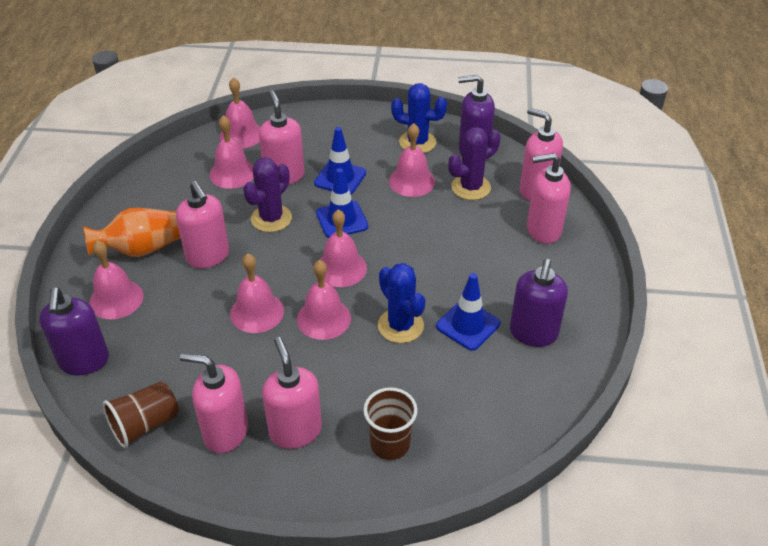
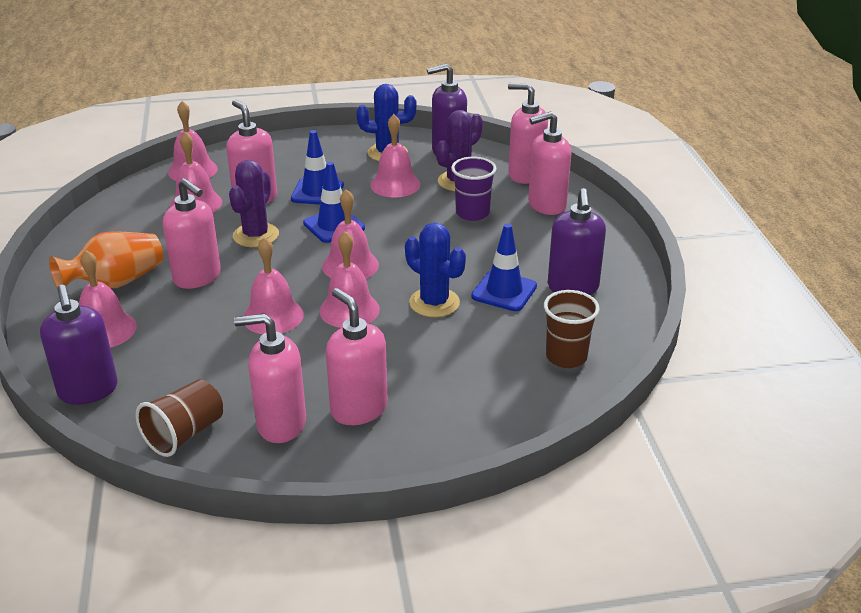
camera: 15 degrees left, 10 degrees down
brown cup [363,387,418,460] -> brown cup moved to [544,290,600,368]
none -> purple cup [451,157,496,221]

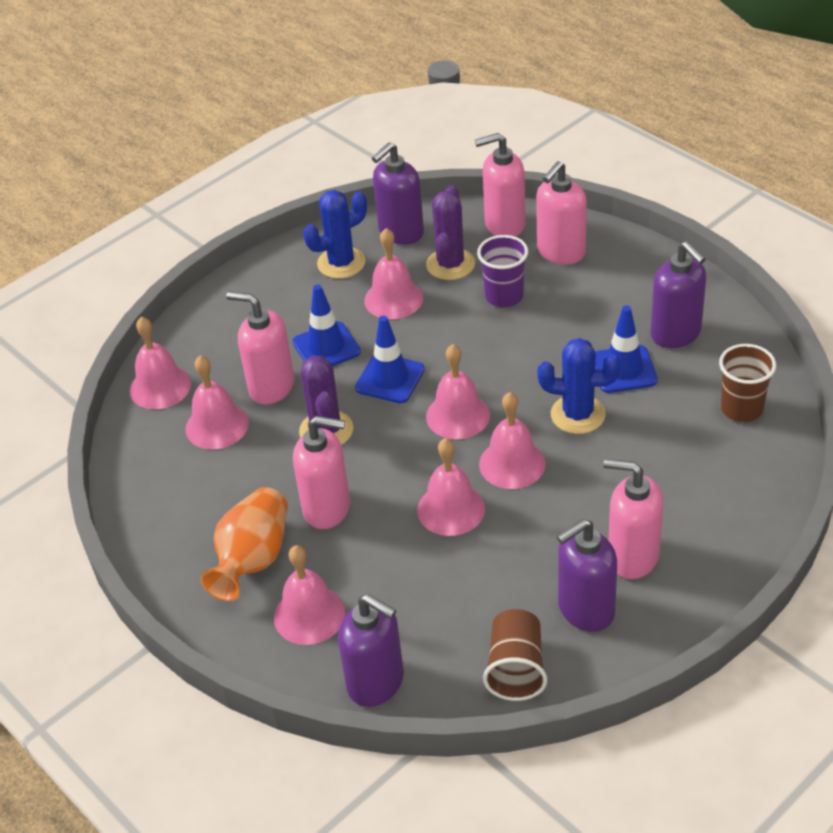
camera: 30 degrees left, 10 degrees up
pink soap dispenser [234,313,306,443] -> purple soap dispenser [557,519,617,632]

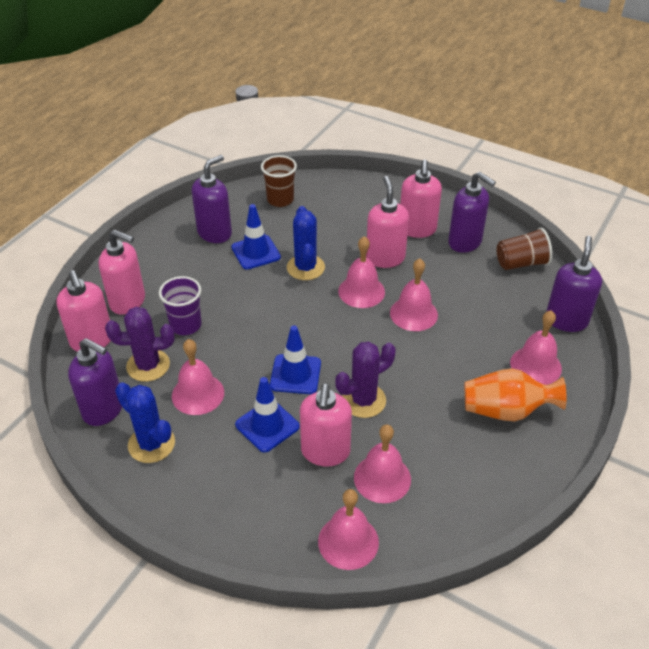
camera: 110 degrees left, 0 degrees up
pink soap dispenser [293,416,350,529] -> pink soap dispenser moved to [366,176,409,268]
pink bell [426,344,490,439] -> none

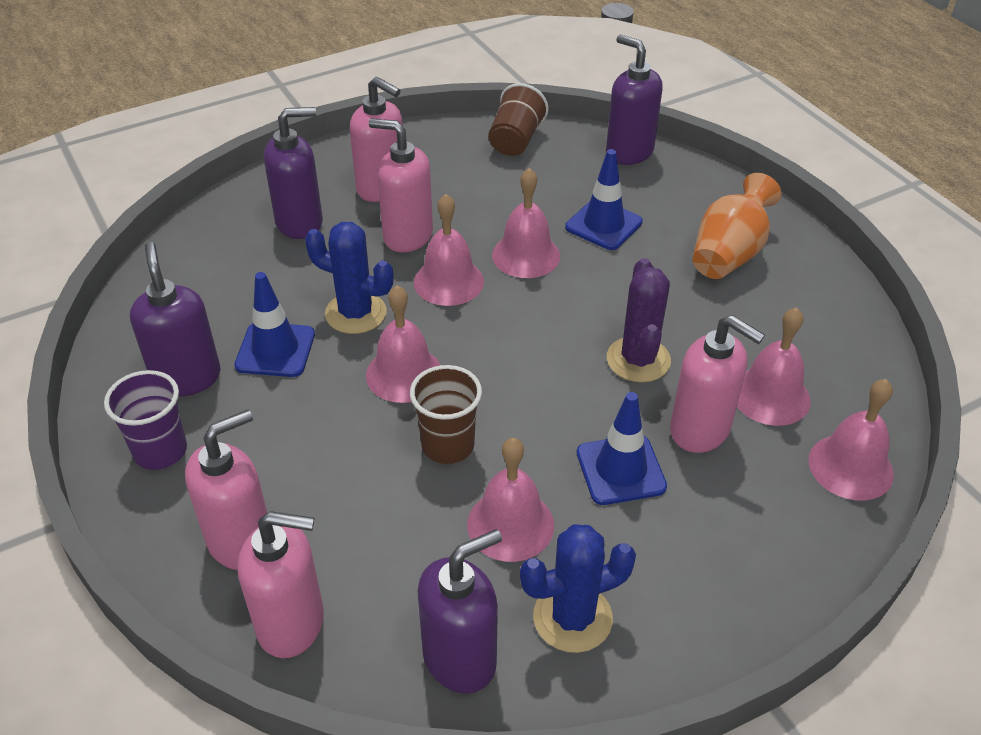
camera: 60 degrees left, 0 degrees up
purple cactus [105,307,174,382] -> none
purple cup [159,276,202,335] -> purple cup moved to [104,370,187,470]
brown cup [261,155,297,207] -> brown cup moved to [410,365,482,464]
blue traffic cone [270,325,321,394] -> blue traffic cone moved to [565,149,643,250]
purple soap dispenser [448,172,496,253] -> purple soap dispenser moved to [264,107,323,239]
pink bell [510,310,562,385] -> pink bell moved to [366,285,441,403]

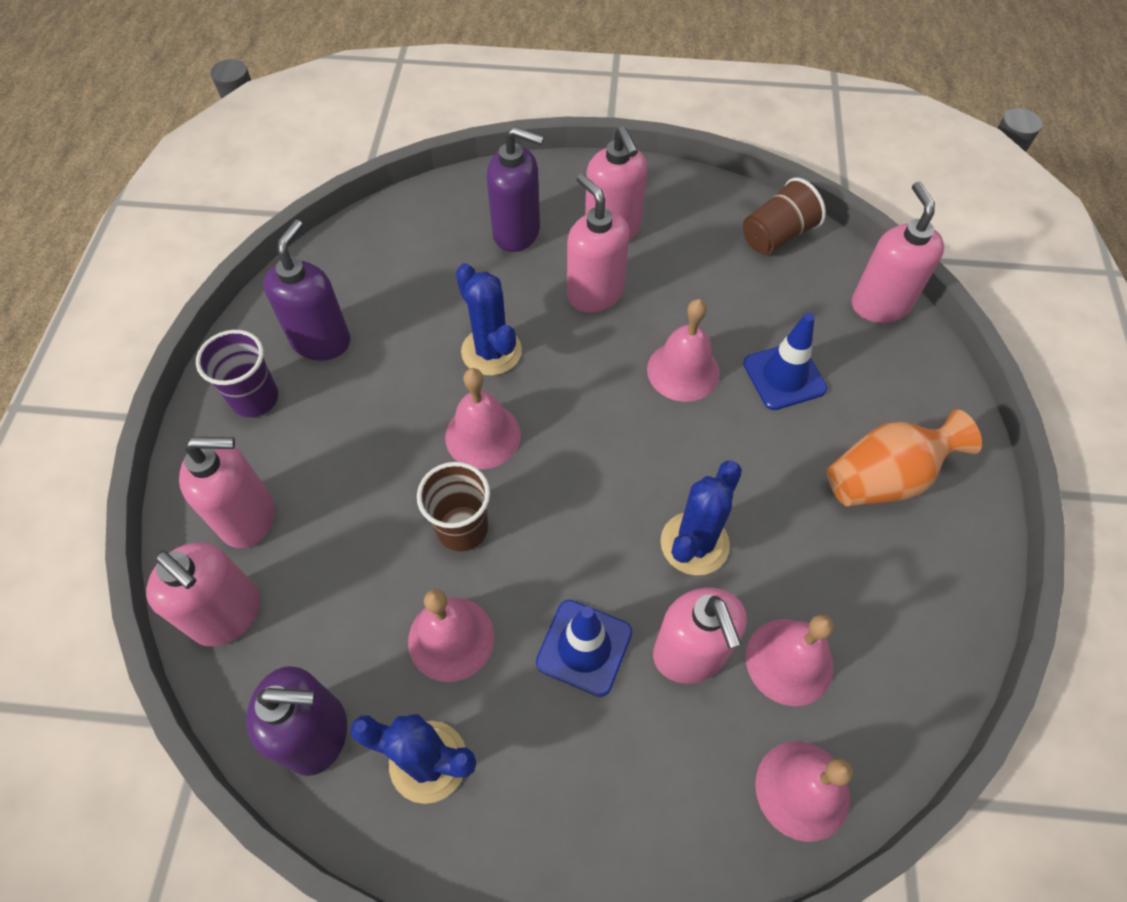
camera: 35 degrees right, 15 degrees up
blue traffic cone [235,272,315,377] -> none
pink bell [414,194,484,306] -> none
purple soap dispenser [606,35,663,165] -> pink soap dispenser [852,182,944,323]
purple cactus [607,258,671,382] -> blue cactus [660,461,742,575]

